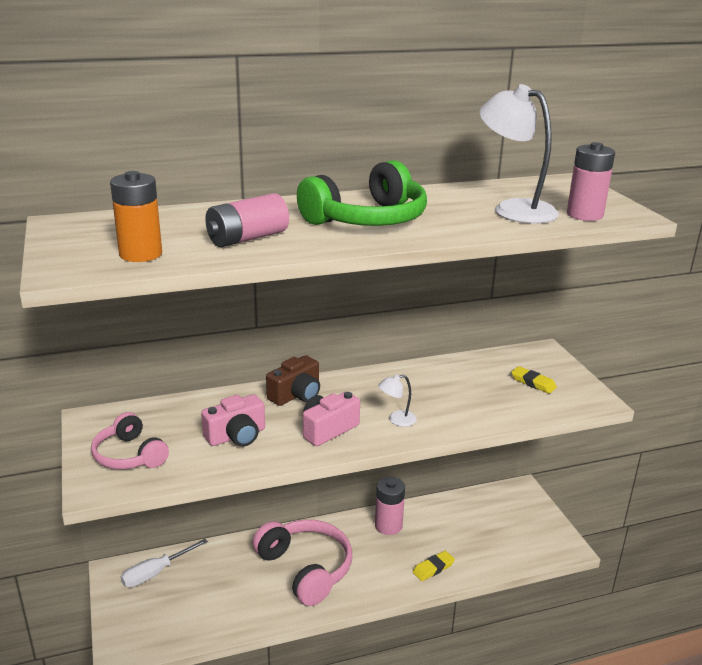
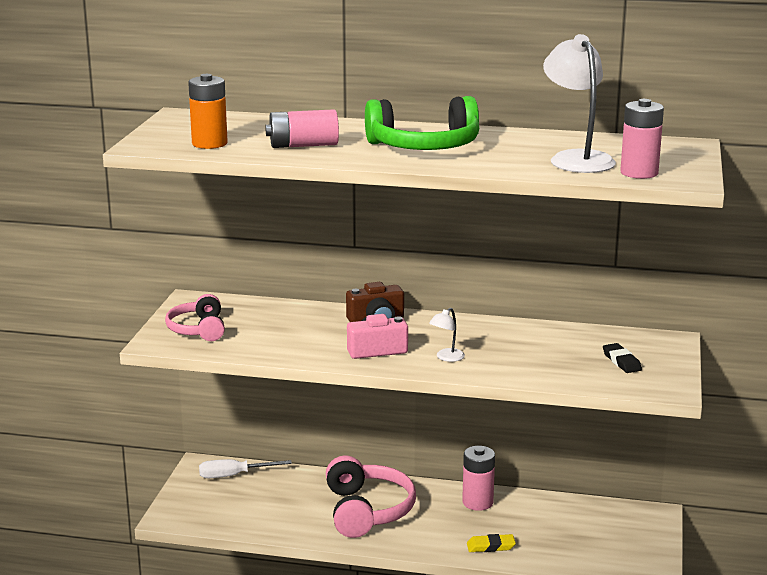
camera: 30 degrees right, 5 degrees down
pink camera [201,394,265,447] -> none
white lamp [378,374,417,427] -> white lamp turned 60 degrees counterclockwise [429,308,465,362]
yellow eraser [511,366,557,394] -> black eraser [603,343,642,373]

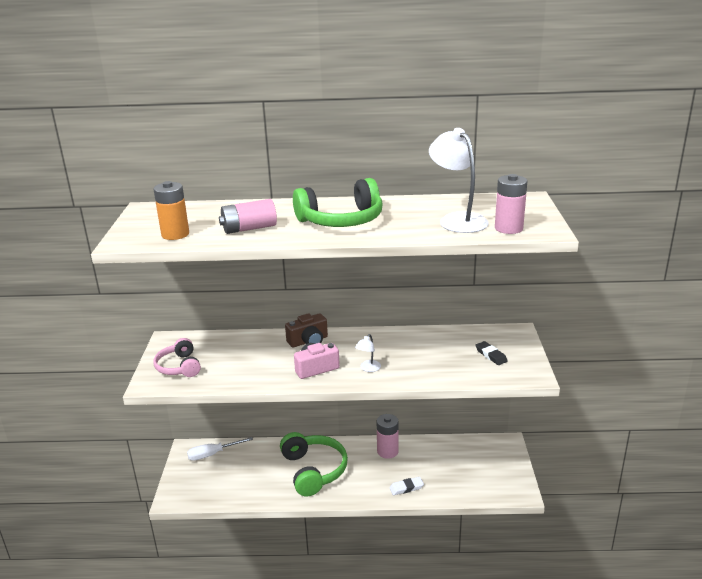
camera: 10 degrees left, 5 degrees up
pink headphones [326,455,416,538] -> green headphones [280,432,348,497]
yellow eraser [467,534,516,552] -> white eraser [389,477,424,495]

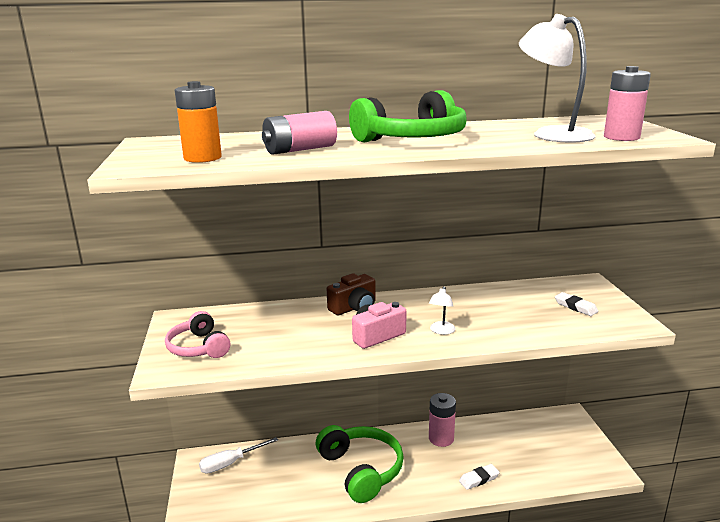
camera: 10 degrees left, 5 degrees down
black eraser [475,341,508,365] -> white eraser [555,292,599,316]

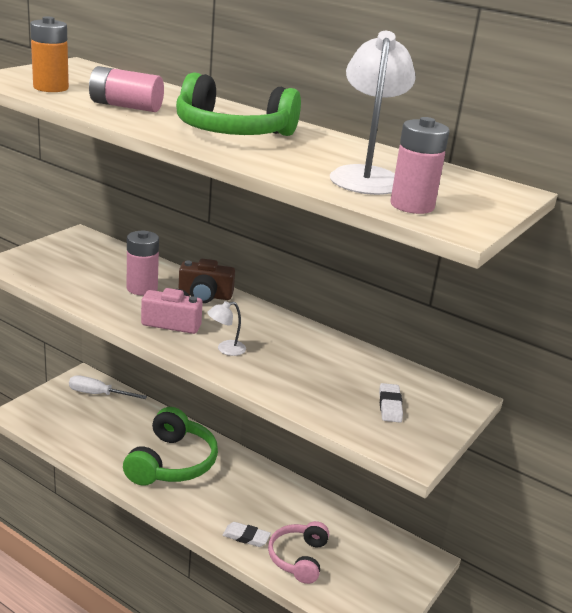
camera: 40 degrees right, 5 degrees up
pink headphones [165,311,230,358] -> pink headphones moved to [268,521,329,584]
pink battery [429,393,456,447] -> pink battery moved to [127,230,159,295]

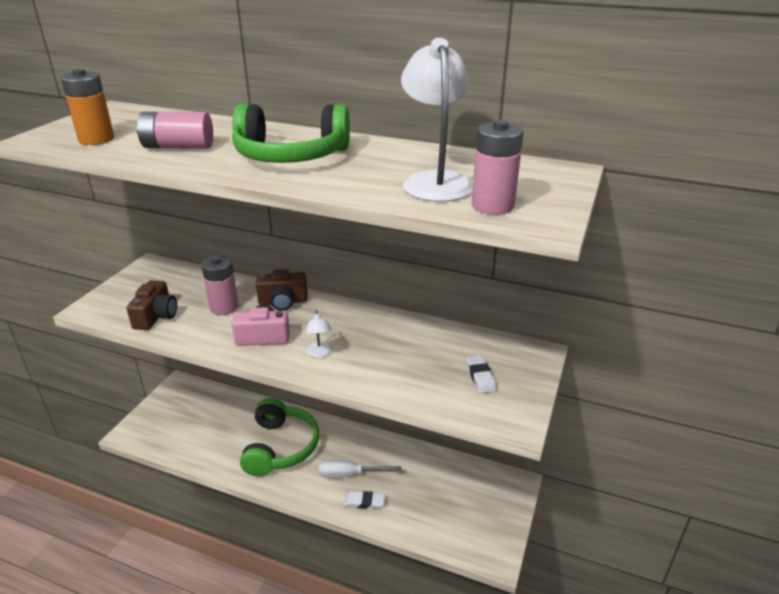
camera: 10 degrees left, 5 degrees up
white screwdriver [69,375,147,399] -> white screwdriver moved to [319,460,401,478]
white lamp [207,301,246,356] -> white lamp turned 60 degrees counterclockwise [306,310,332,358]
pink headphones [268,521,329,584] -> none
none -> brown camera [126,280,177,330]

